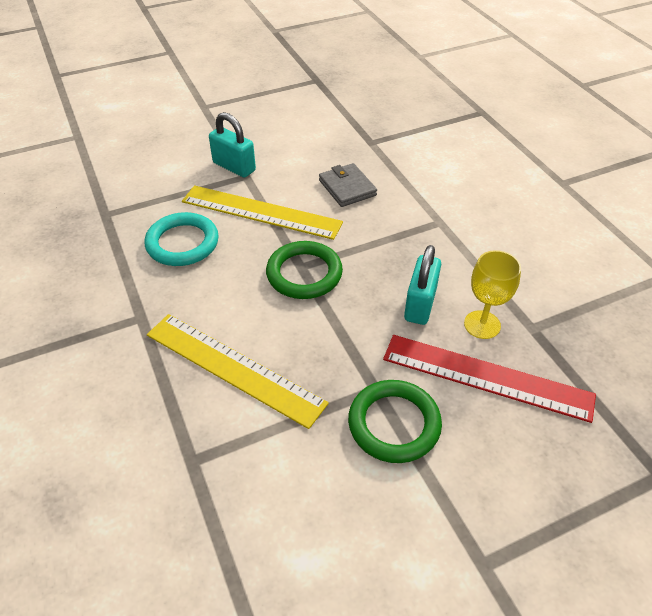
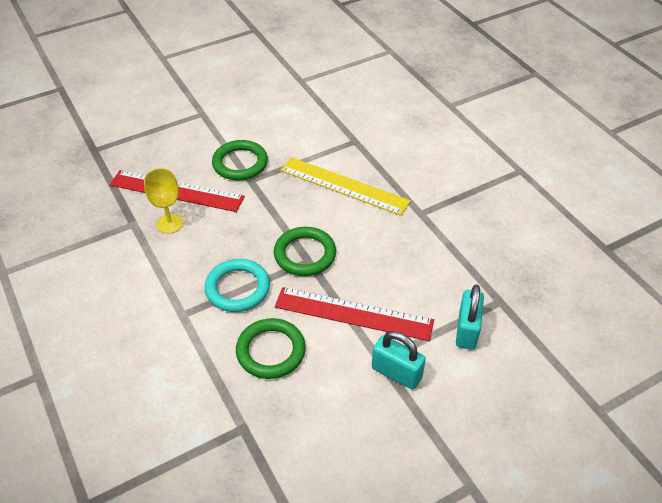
camera: 175 degrees right, 0 degrees up
turquoise ring [144,212,219,266] -> turquoise ring moved to [205,259,270,312]
yellow ruler [182,185,343,240] -> red ruler [275,287,434,341]
grey wallet [319,163,377,207] -> green ring [236,318,306,379]
turquoise padlock [404,245,441,325] -> turquoise padlock moved to [456,285,484,350]

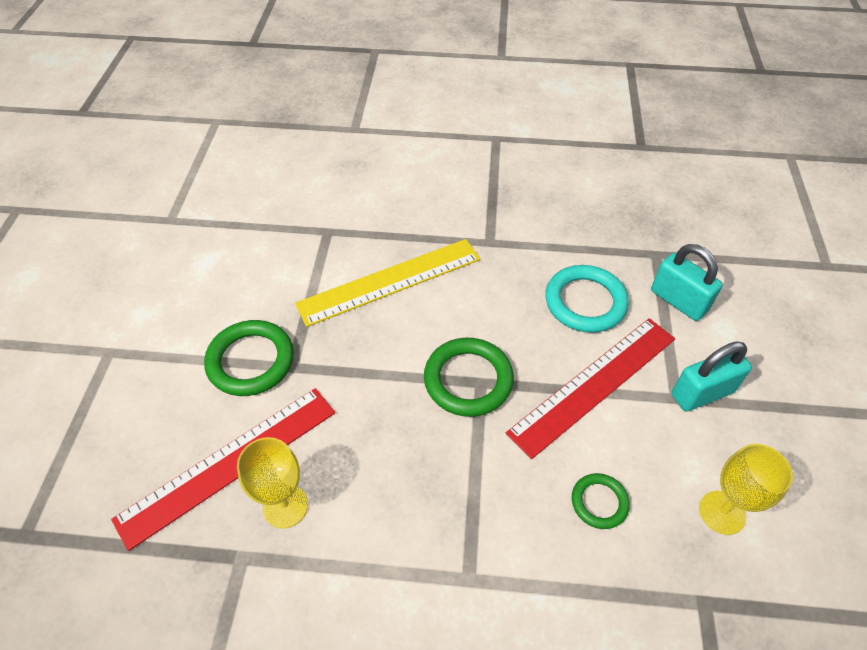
camera: 55 degrees left, 5 degrees up
turquoise ring [205,259,270,312] -> turquoise ring moved to [545,265,629,333]
green ring [236,318,306,379] -> green ring [572,473,630,529], size x0.57
none -> yellow goblet [699,444,793,535]

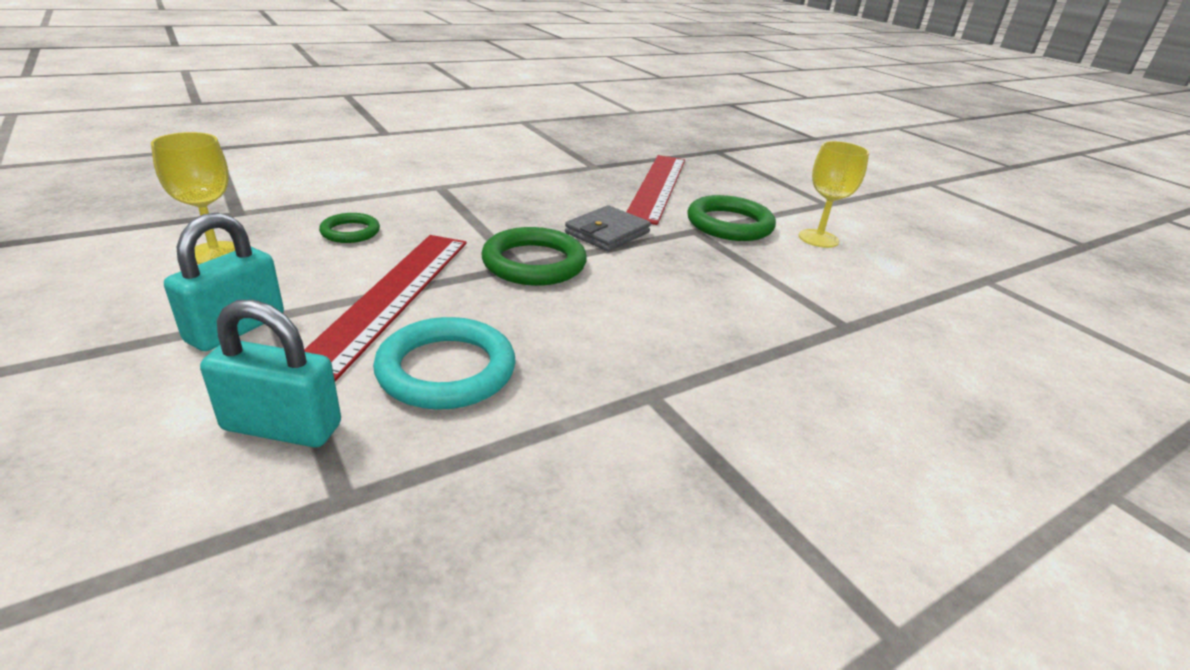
camera: 140 degrees right, 20 degrees down
yellow goblet [237,437,308,528] -> yellow goblet moved to [799,141,869,248]
yellow ruler [295,239,480,327] -> none
none -> grey wallet [565,205,651,251]

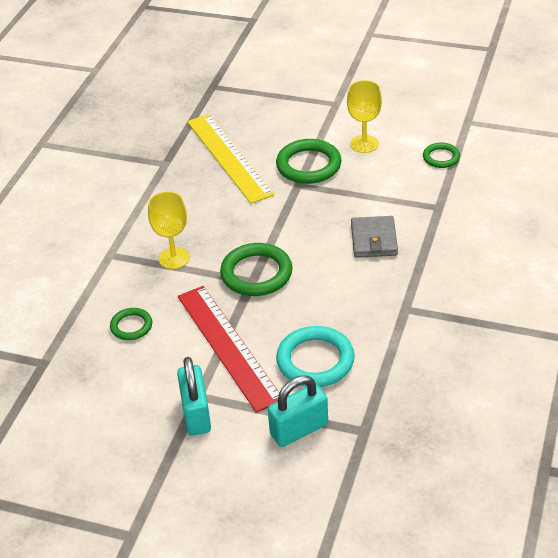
camera: 35 degrees left, 10 degrees up
yellow goblet [151,132,235,264] -> yellow goblet moved to [148,192,190,269]
grey wallet [565,205,651,251] -> grey wallet moved to [351,216,398,258]
red ruler [627,155,685,225] -> yellow ruler [187,114,274,204]
none -> green ring [423,142,460,168]

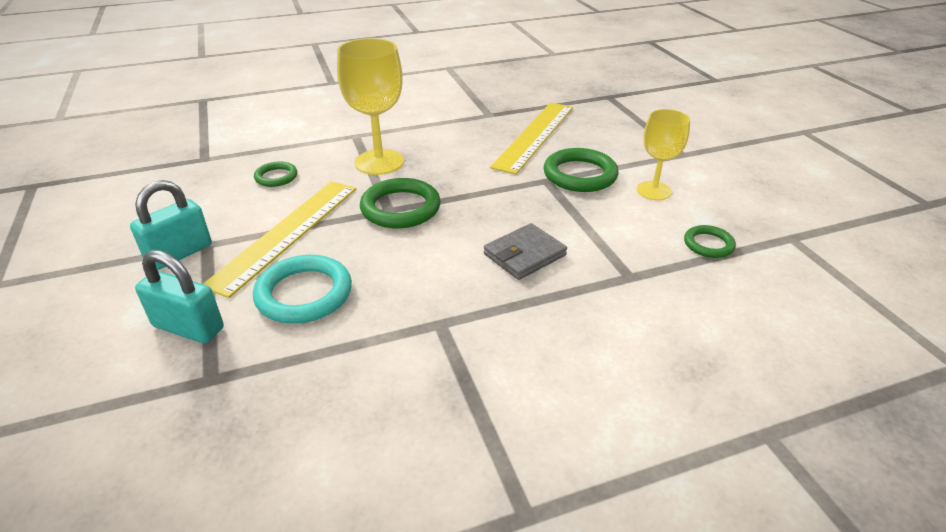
camera: 50 degrees right, 5 degrees down
yellow goblet [148,192,190,269] -> yellow goblet [337,38,404,175], size x1.55
red ruler [178,286,279,413] -> yellow ruler [203,181,356,298]

